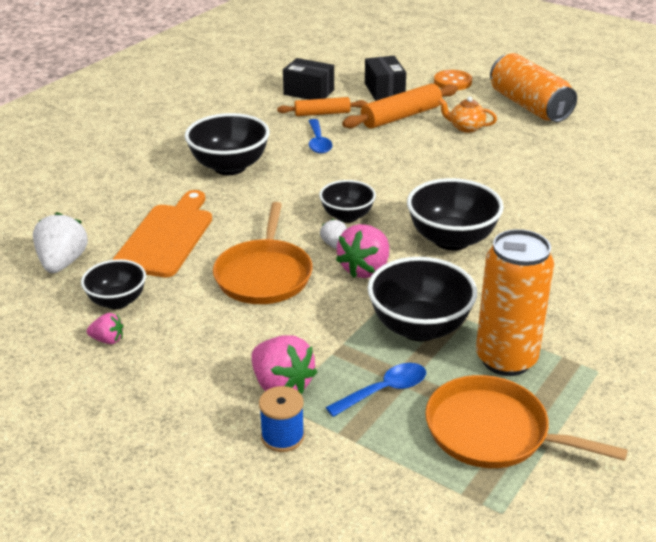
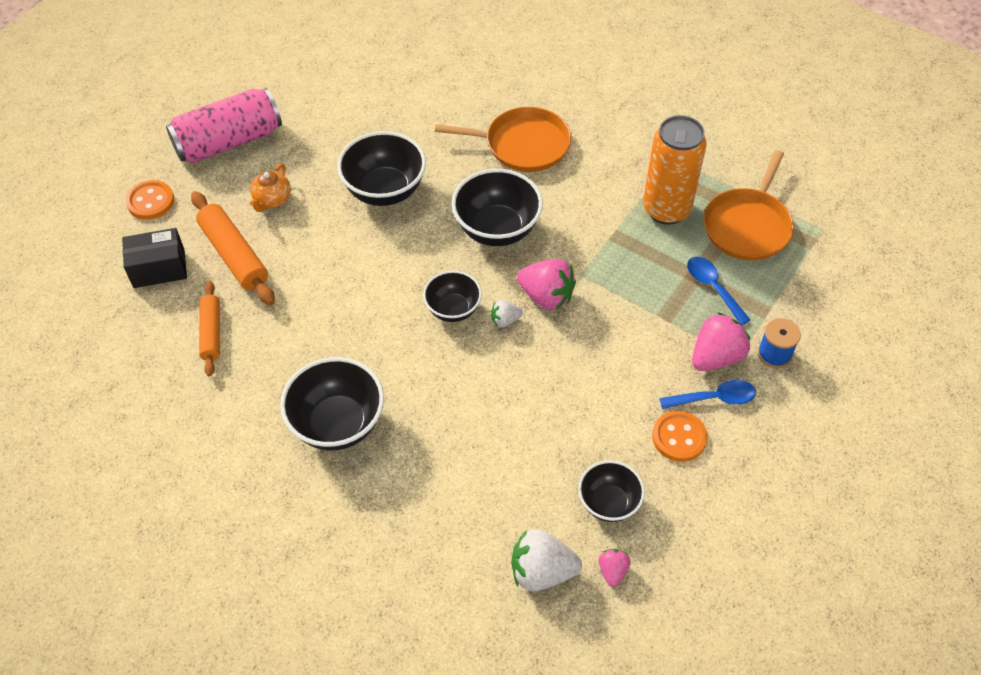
camera: 90 degrees left, 20 degrees up
pink strawberry [87,313,123,344] -> pink strawberry moved to [599,549,631,587]
orange cutting board [113,190,212,278] -> none
orange pan [213,202,313,304] -> orange pan moved to [435,107,571,172]
black box [283,58,334,100] -> none
blue spoon [309,119,332,154] -> blue spoon moved to [660,380,756,409]
black bowl [367,257,477,341] -> black bowl moved to [337,131,426,206]
orange can [490,53,577,122] -> pink can [166,88,282,163]
none -> orange button [652,411,707,462]

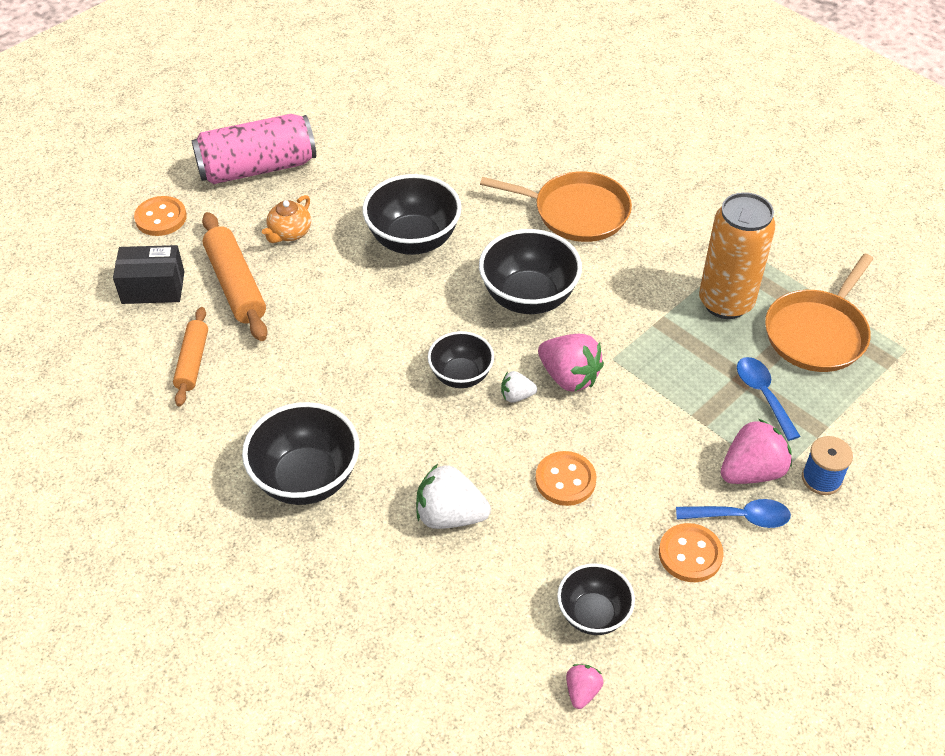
camera: 10 degrees right, 5 degrees down
white strawberry [511,529,582,591] -> white strawberry moved to [416,464,491,529]
none -> orange button [535,451,596,506]

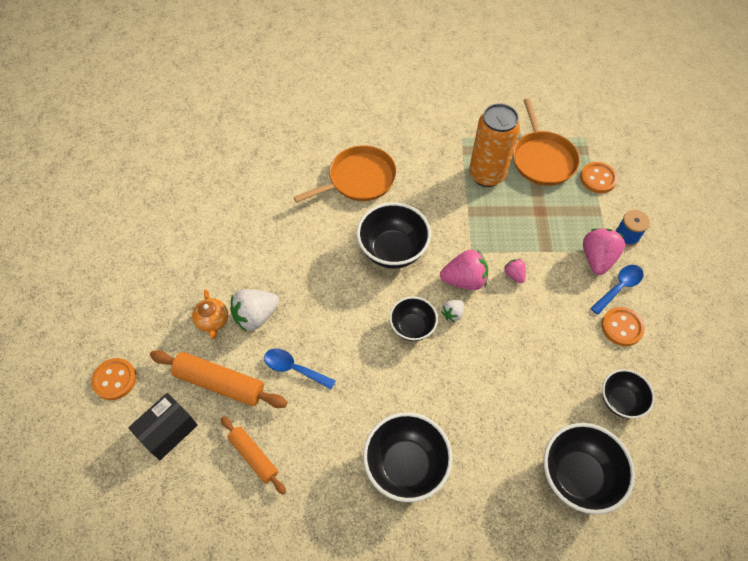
camera: 45 degrees left, 10 degrees up
pink can [191,114,316,184] -> none
black bowl [362,174,462,255] -> black bowl moved to [544,423,635,514]
white strawberry [416,464,491,529] -> white strawberry moved to [230,289,279,332]
orange button [535,451,596,506] -> orange button moved to [580,162,618,193]
pink strawberry [566,664,603,709] -> pink strawberry moved to [504,259,526,283]
blue spoon [737,357,800,441] -> blue spoon moved to [264,349,336,390]

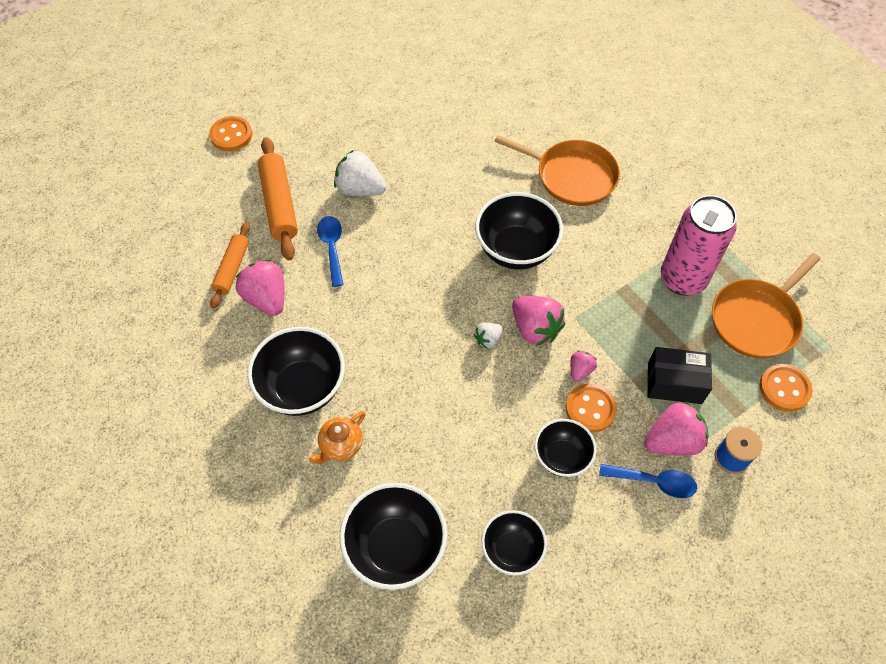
camera: 55 degrees right, 0 degrees up
black box [128,393,198,460] -> black box moved to [647,347,712,404]
orange teapot [192,289,228,339] -> orange teapot moved to [309,411,365,464]
black bowl [389,297,438,341] -> black bowl moved to [535,419,596,477]
white strawberry [441,300,464,322] -> white strawberry turned 45 degrees counterclockwise [474,323,503,349]
orange can [469,103,520,187] -> pink can [661,195,737,295]
orange button [602,307,645,346] -> orange button moved to [566,384,617,433]
none -> pink strawberry [235,259,284,316]

